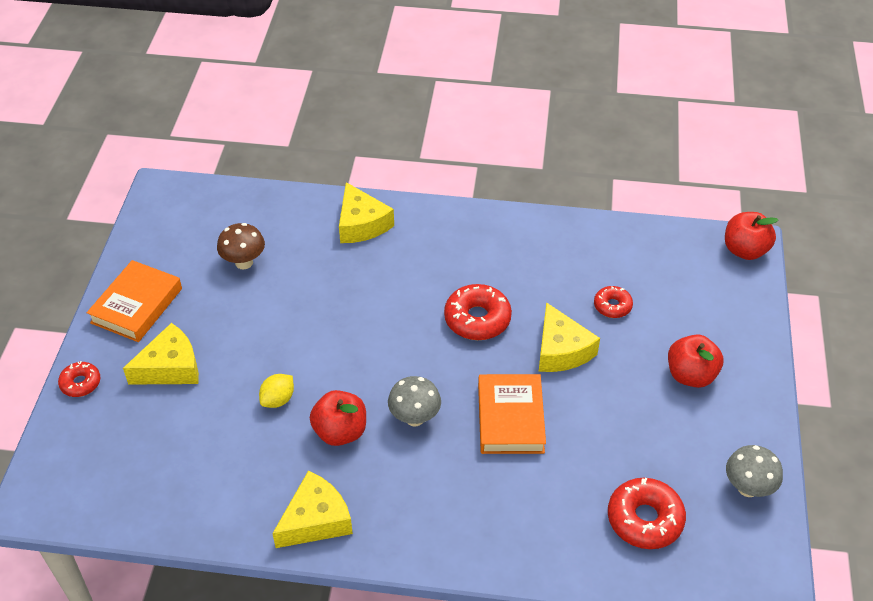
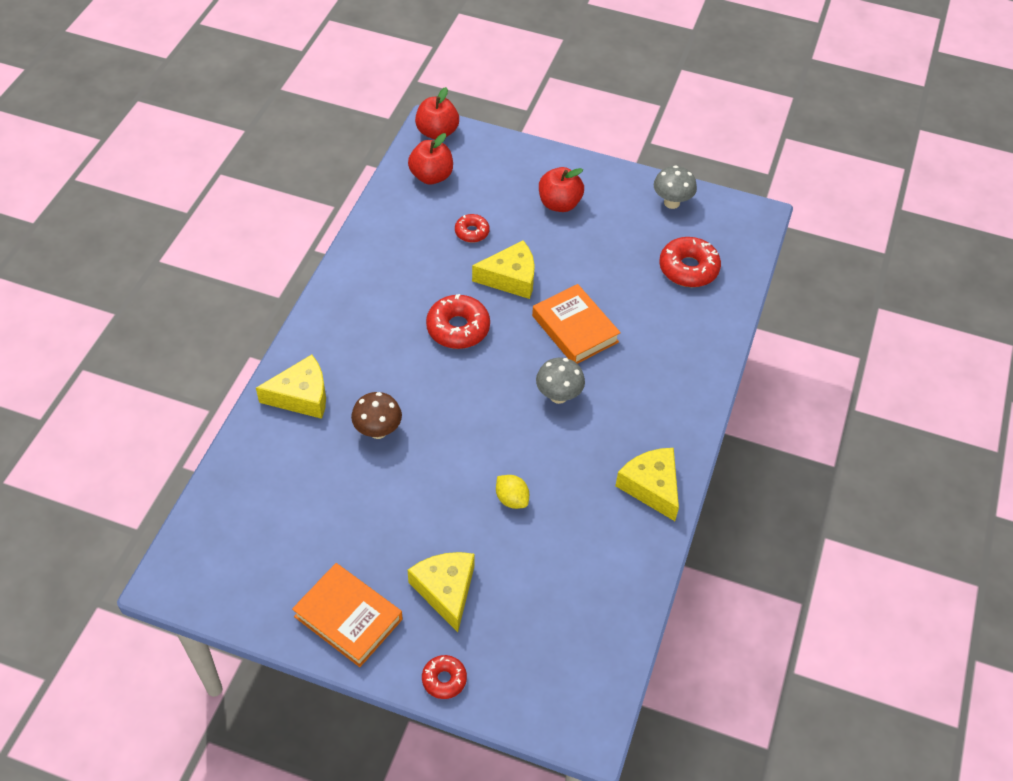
camera: 80 degrees left, 5 degrees up
brown mushroom [217,223,265,269] -> brown mushroom moved to [351,392,402,439]
red apple [310,390,366,446] -> red apple moved to [408,133,453,184]
orange book [478,374,546,454] -> orange book turned 45 degrees clockwise [532,284,621,364]

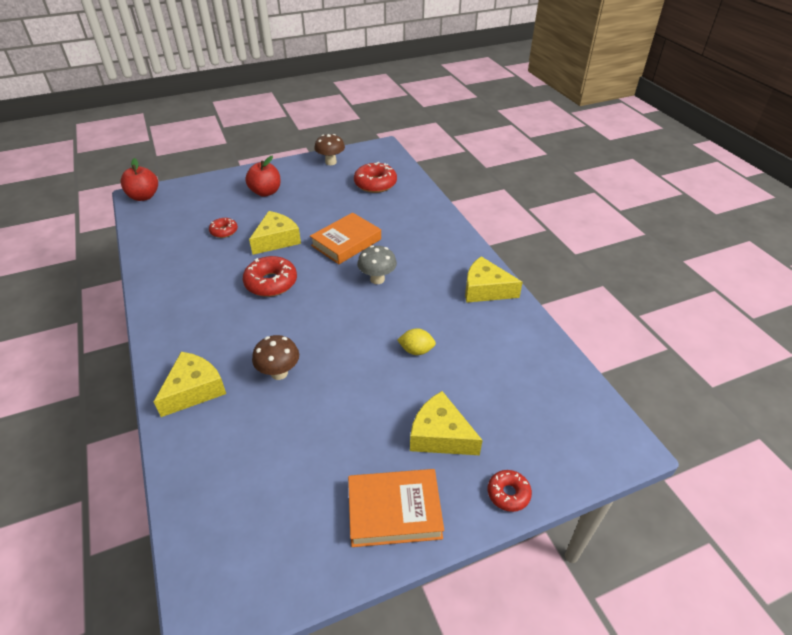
camera: 40 degrees left, 10 degrees down
red apple [408,133,453,184] -> none
orange book [532,284,621,364] -> orange book turned 60 degrees counterclockwise [310,213,381,264]
grey mushroom [654,165,697,209] -> brown mushroom [314,134,345,165]

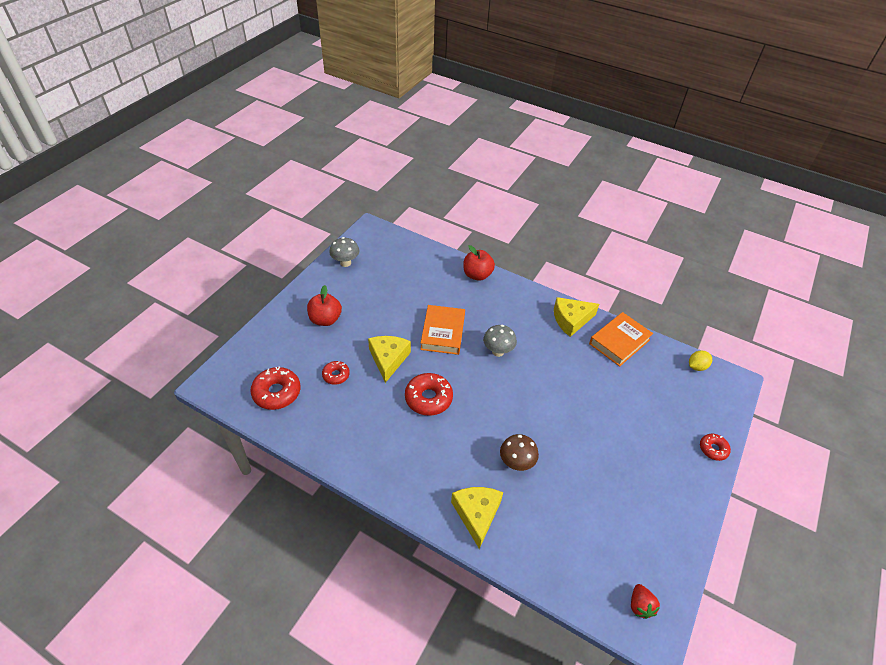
camera: 40 degrees left, 5 degrees up
red apple [121,158,158,201] -> red apple moved to [463,245,495,281]
brown mushroom [314,134,345,165] -> grey mushroom [329,237,359,267]
orange book [348,469,444,547] -> orange book moved to [589,312,653,367]
red donut [354,162,397,193] -> red donut moved to [251,367,300,410]
yellow lemon [397,328,436,355] -> yellow lemon moved to [689,350,712,371]
yellow cheese [410,391,483,455] -> none
none -> red strawberry [631,584,660,619]

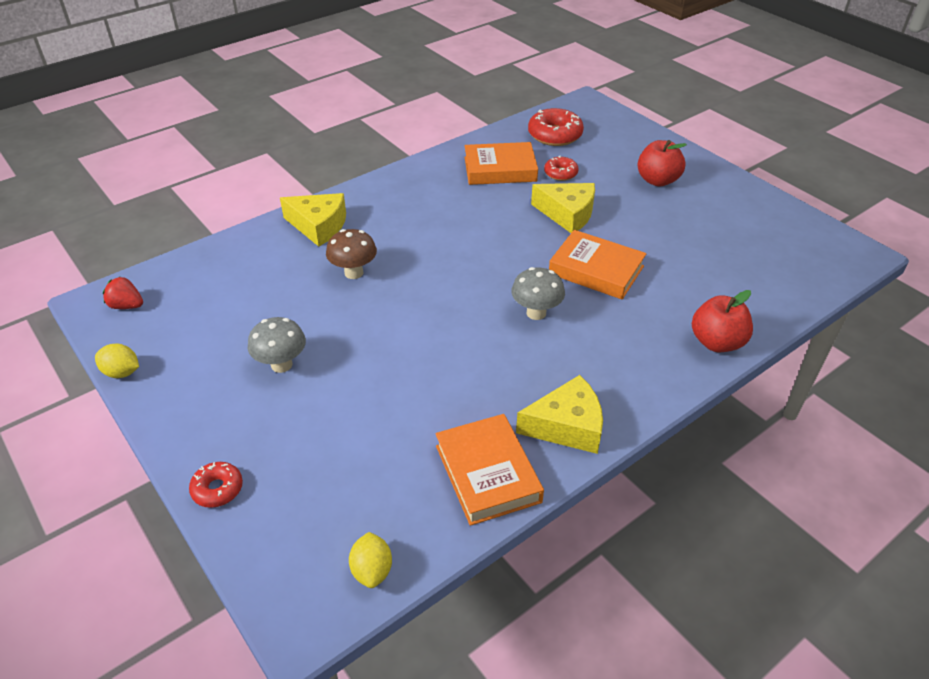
camera: 115 degrees right, 5 degrees down
grey mushroom [329,237,359,267] -> grey mushroom moved to [248,317,306,373]
red donut [405,373,453,416] -> none
yellow cheese [554,297,599,337] -> yellow cheese turned 75 degrees clockwise [516,375,603,454]
none -> yellow lemon [95,344,139,378]
none -> orange book [465,142,538,185]

